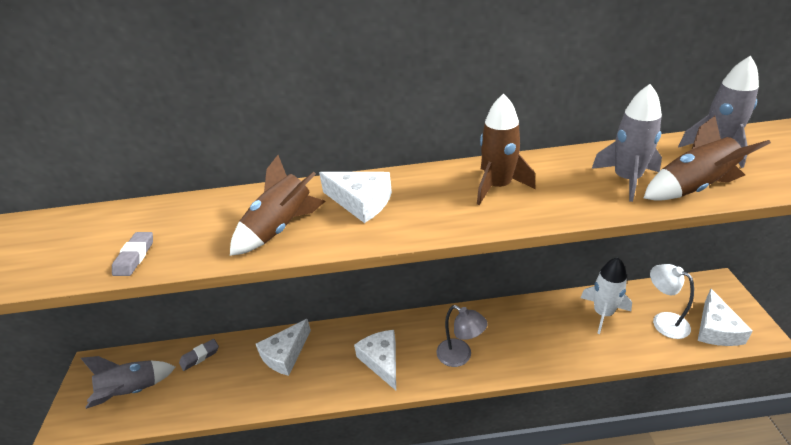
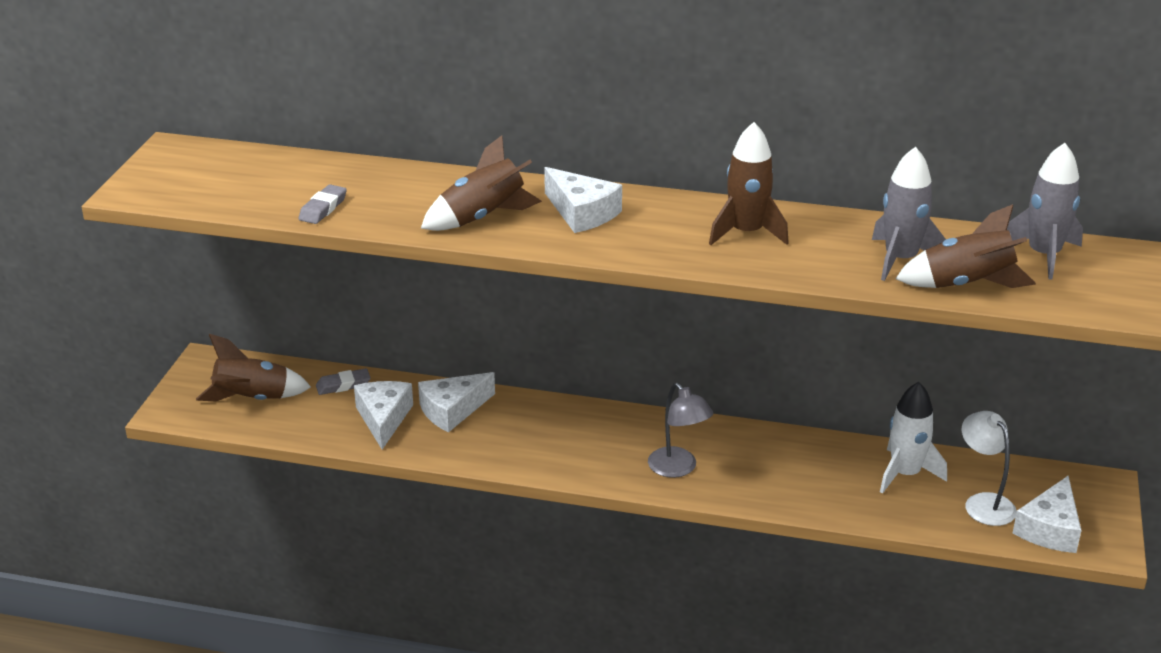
camera: 15 degrees right, 5 degrees down
grey rocket [81,356,176,409] -> brown rocket [196,334,311,402]
white cheese [354,330,396,390] -> white cheese moved to [354,381,413,449]

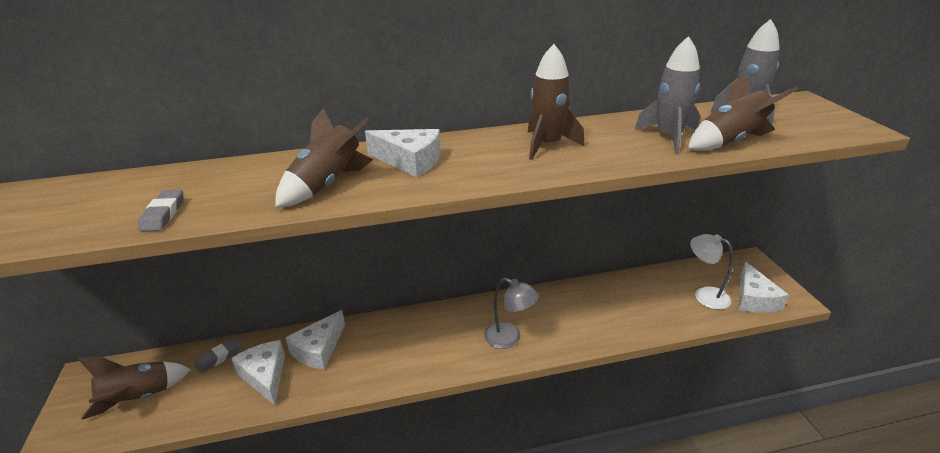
camera: 25 degrees left, 0 degrees up
white rocket [880,382,947,494] -> none

